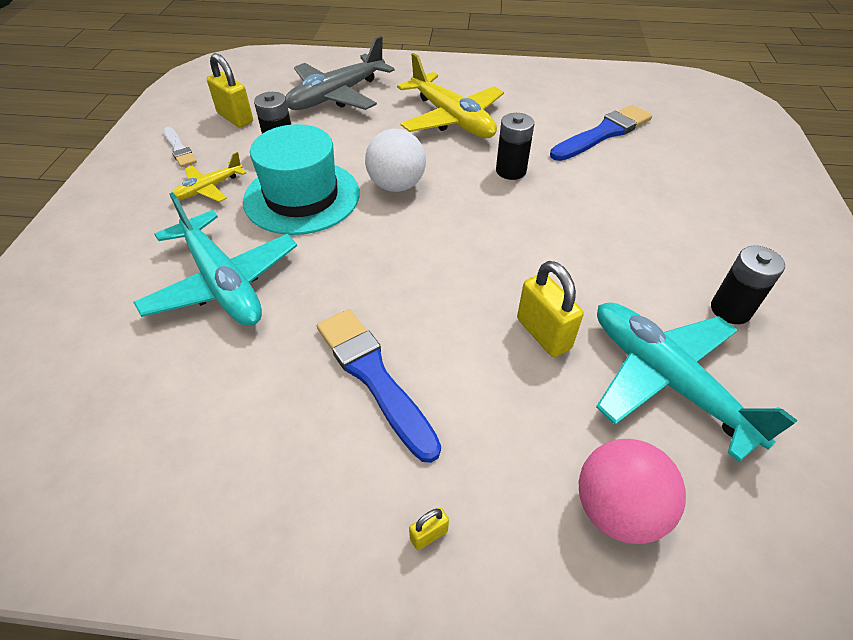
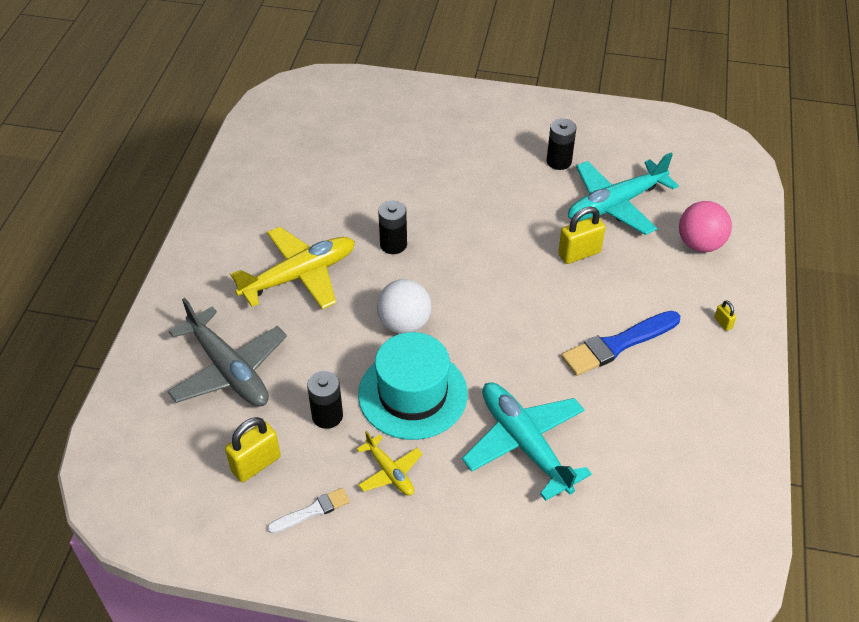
camera: 85 degrees left, 0 degrees up
turquoise plane [133,192,297,326] -> turquoise plane turned 90 degrees counterclockwise [462,383,592,501]
blue brush [550,105,652,161] -> none

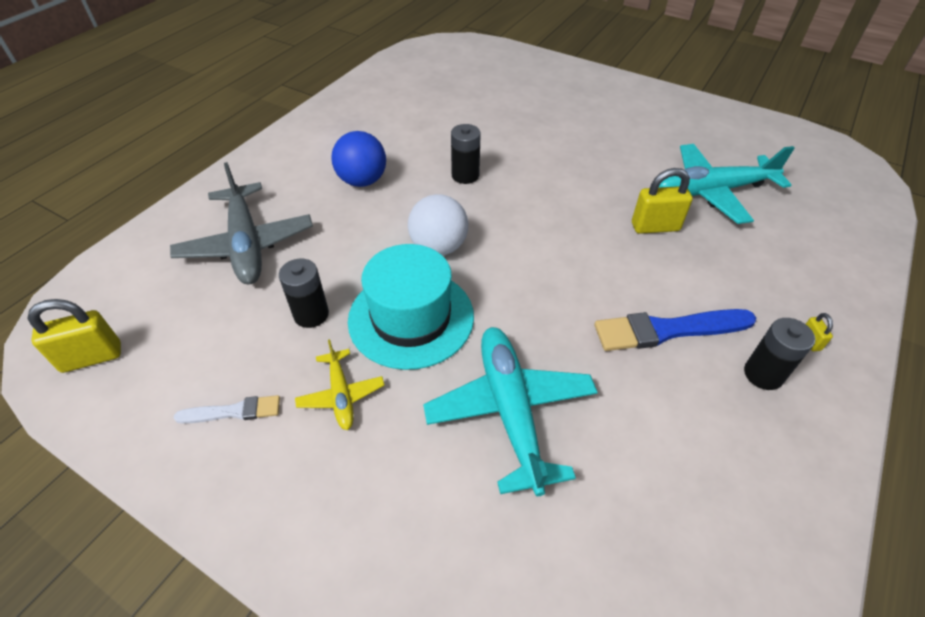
camera: 20 degrees right, 0 degrees up
yellow padlock [225,417,281,482] -> yellow padlock moved to [27,299,121,373]
yellow plane [230,227,355,309] -> blue ball [331,131,386,187]
black battery [547,118,577,170] -> black battery moved to [744,318,815,390]
pink ball [679,201,732,252] -> none

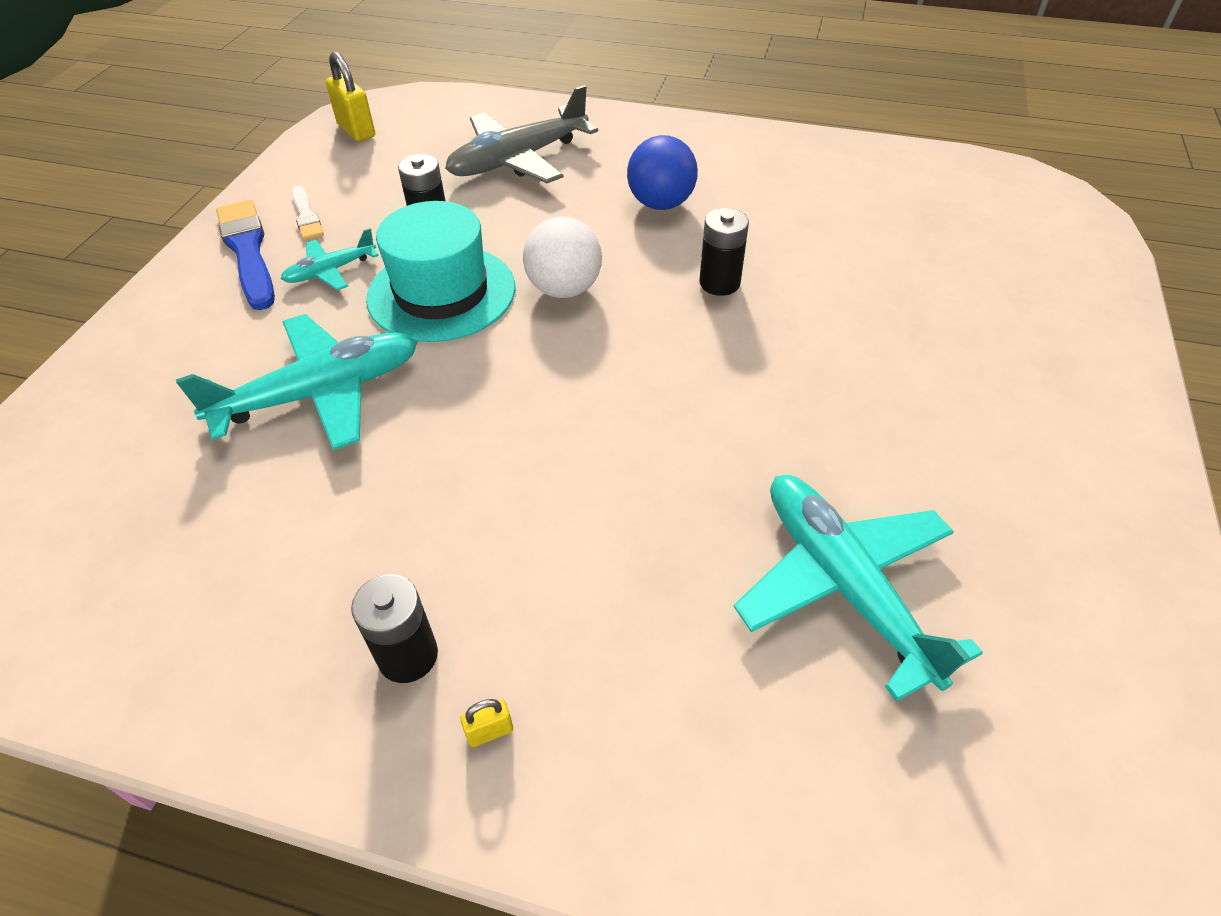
camera: 75 degrees right, 0 degrees up
yellow plane [295,339,385,430] -> turquoise plane [281,228,379,290]
blue brush [594,309,756,351] -> blue brush moved to [216,200,275,310]
yellow padlock [632,168,693,234] -> none

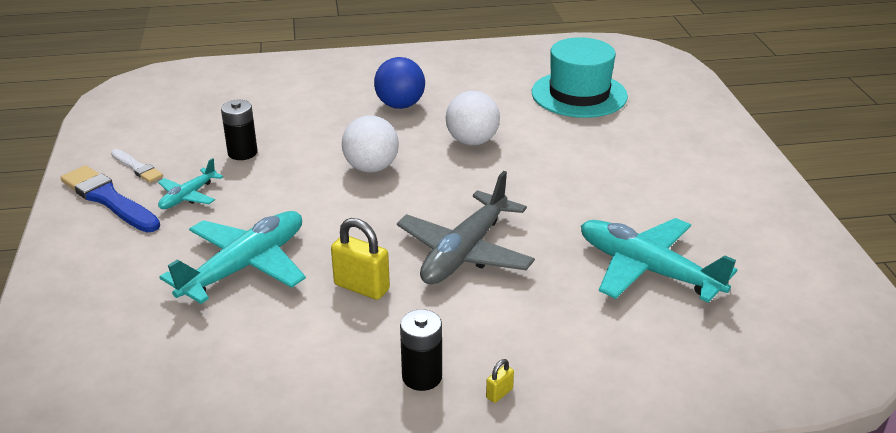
camera: 25 degrees left, 15 degrees down
yellow padlock [325,51,375,142] -> yellow padlock moved to [331,218,390,300]
turquoise hat [366,201,515,342] -> turquoise hat moved to [532,37,628,118]
grey plane [445,85,598,183] -> grey plane moved to [397,171,535,284]
black battery [699,208,749,296] -> white ball [446,91,500,145]

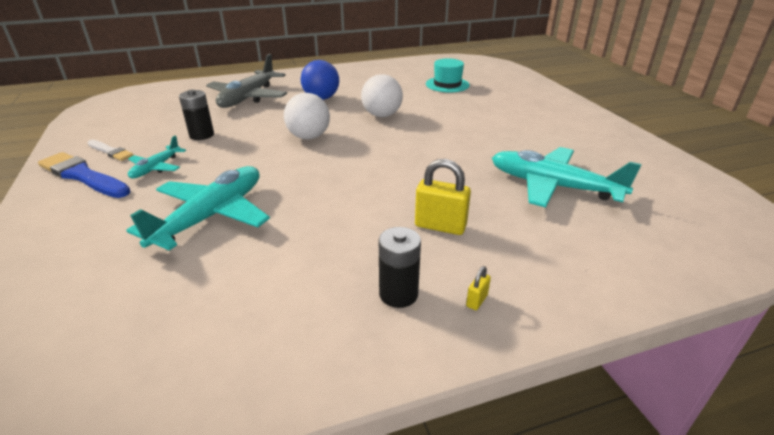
camera: 10 degrees left, 0 degrees up
yellow padlock [331,218,390,300] -> yellow padlock moved to [415,159,471,235]
grey plane [397,171,535,284] -> grey plane moved to [206,54,287,108]
turquoise hat [532,37,628,118] -> turquoise hat [426,58,470,93], size x0.64

